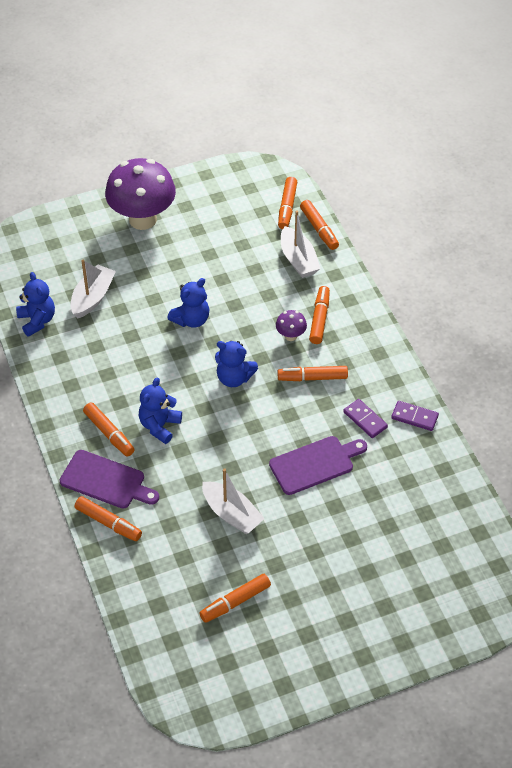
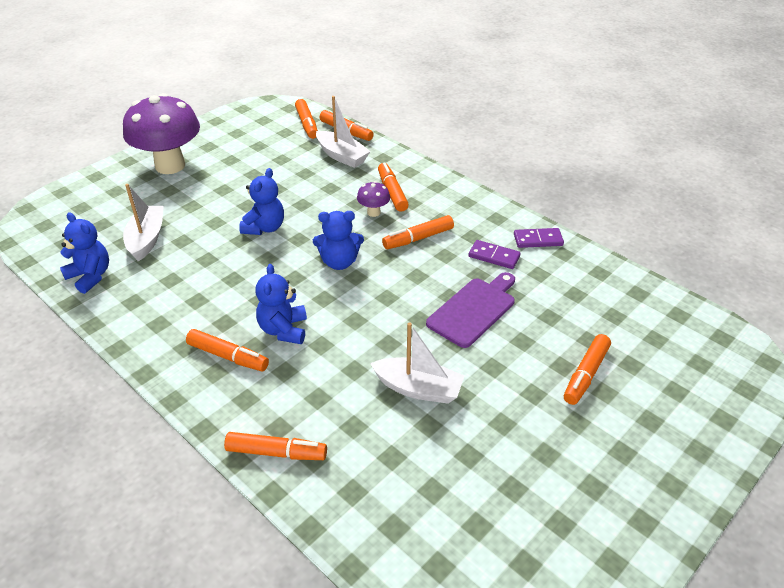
camera: 25 degrees left, 10 degrees down
purple cutting board [60,450,159,508] -> none
orange marker [199,574,271,623] -> orange marker moved to [564,334,611,405]

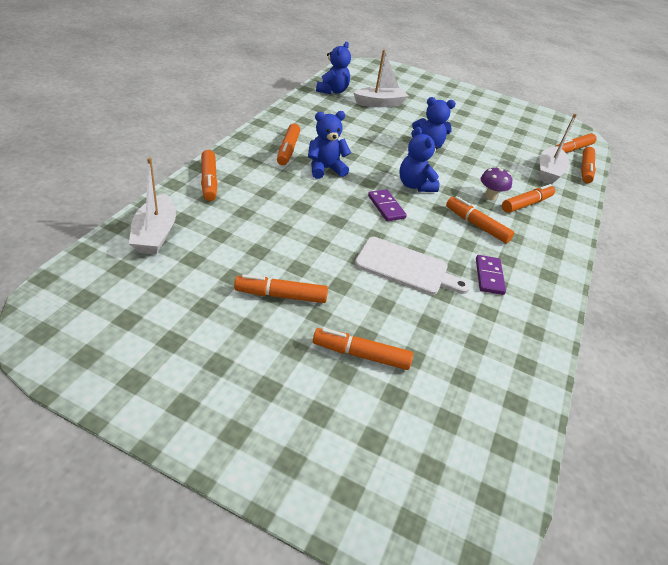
camera: 65 degrees right, 0 degrees up
purple mushroom [123,93,200,174] -> none
white boat [370,322,465,404] -> white boat moved to [129,157,176,255]
purple cutting board [426,272,515,348] -> white cutting board [355,237,470,295]
purple domino [514,228,564,248] -> purple domino moved to [368,189,407,221]
none -> orange marker [234,274,328,303]

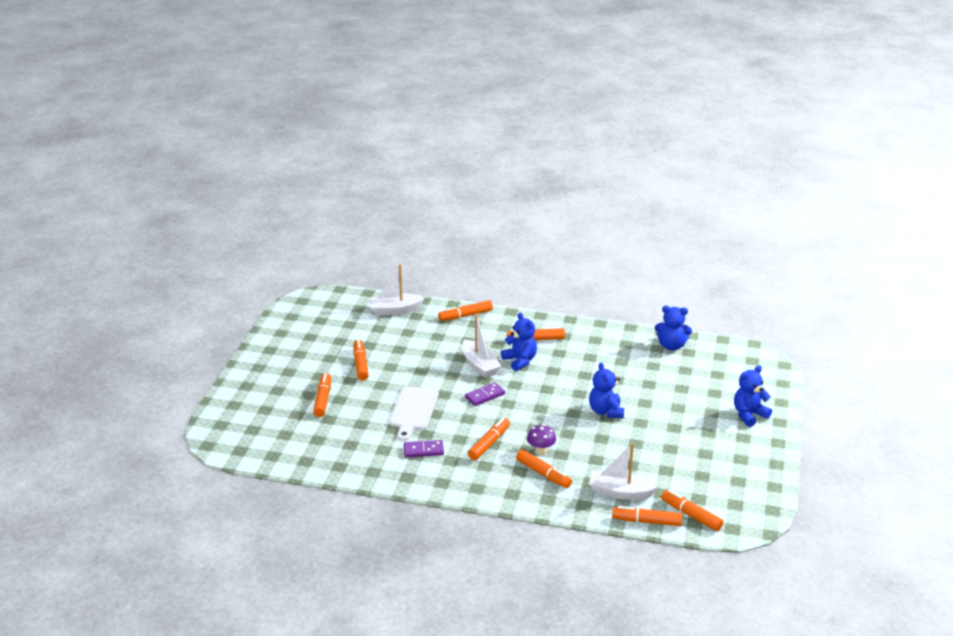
camera: 85 degrees right, 10 degrees down
white boat [354,49,408,107] -> white boat moved to [462,315,501,378]
blue teddy bear [399,126,440,192] -> blue teddy bear moved to [734,365,772,427]

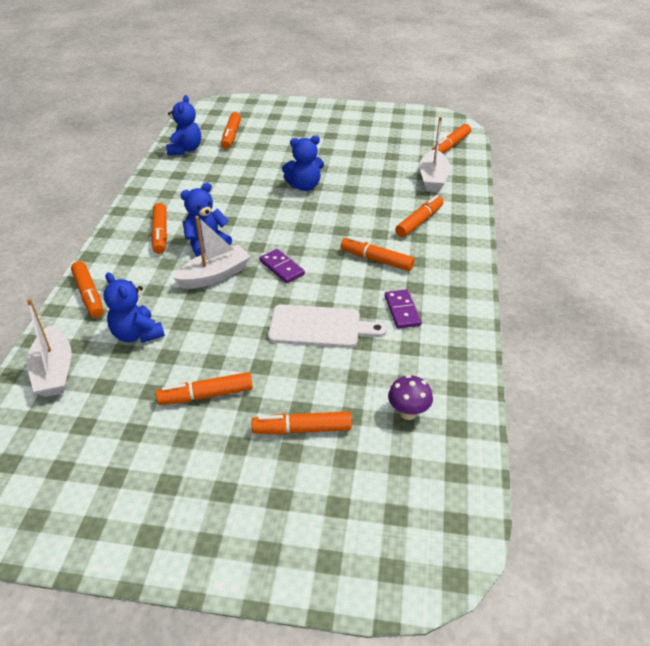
camera: 95 degrees left, 10 degrees up
purple mushroom [527,424,556,456] -> purple mushroom moved to [388,375,433,420]
orange marker [612,506,682,526] -> orange marker moved to [221,112,241,149]
blue teddy bear [734,365,772,427] -> blue teddy bear moved to [104,272,165,343]

